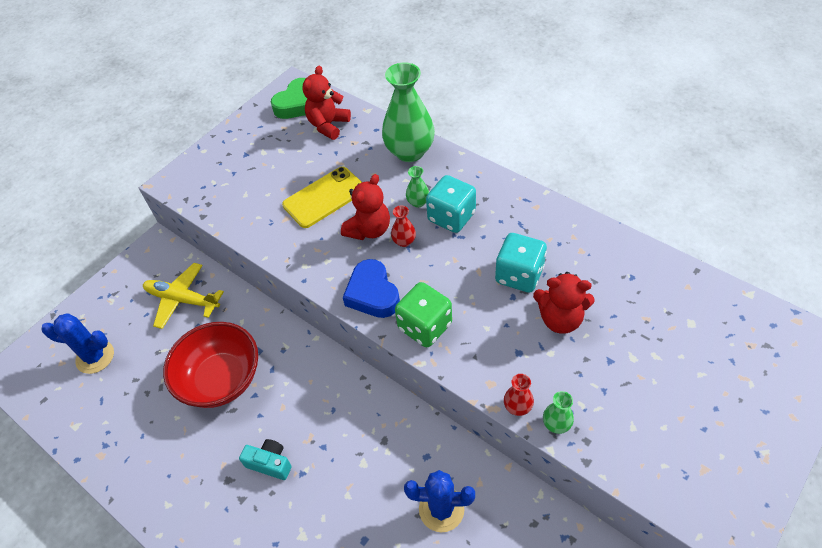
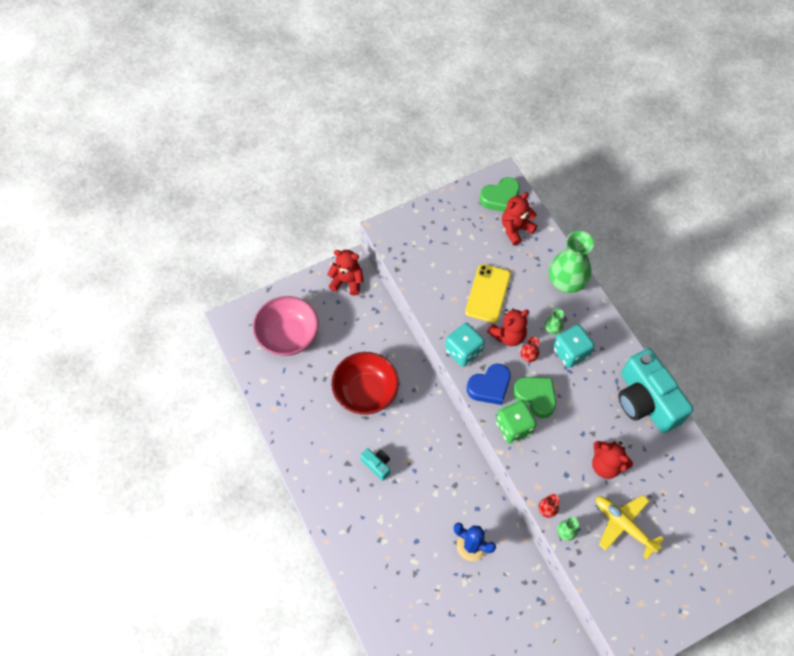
camera: 20 degrees right, 10 degrees up
blue cactus [41,313,114,374] -> pink bowl [253,296,319,356]
yellow plane [143,263,224,329] -> yellow plane moved to [596,495,664,559]
yellow phone [282,167,362,228] -> yellow phone turned 60 degrees counterclockwise [465,264,511,323]
blue heart [343,259,400,318] -> blue heart turned 120 degrees counterclockwise [467,364,511,405]
turquoise dice [495,233,547,293] -> turquoise dice moved to [445,323,485,367]
none -> red teddy bear [327,250,364,296]
none -> green heart [513,377,556,418]
none -> turquoise camera [618,348,693,433]

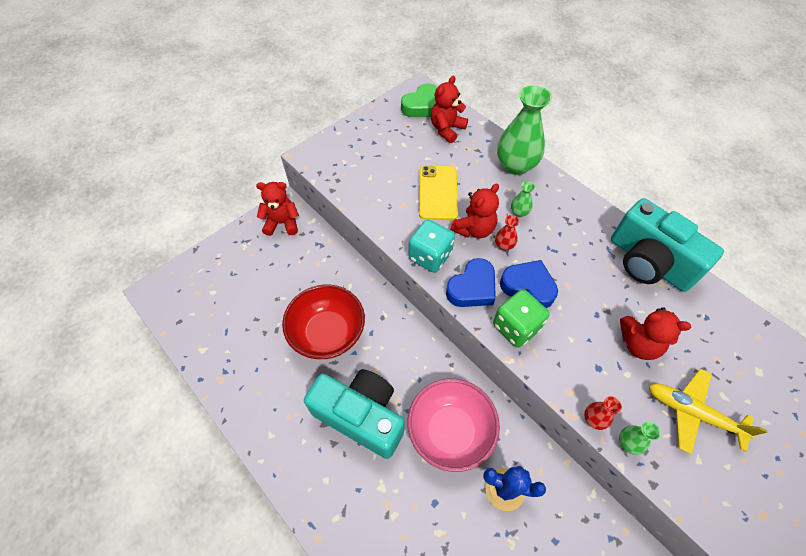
camera: 15 degrees left, 5 degrees down
pink bowl [253,296,319,356] -> pink bowl moved to [408,379,500,472]
turquoise camera [360,448,390,481] -> turquoise camera [304,369,404,459], size x2.31
green heart [513,377,556,418] -> blue heart [500,260,558,308]
turquoise dice [553,325,595,368] -> none

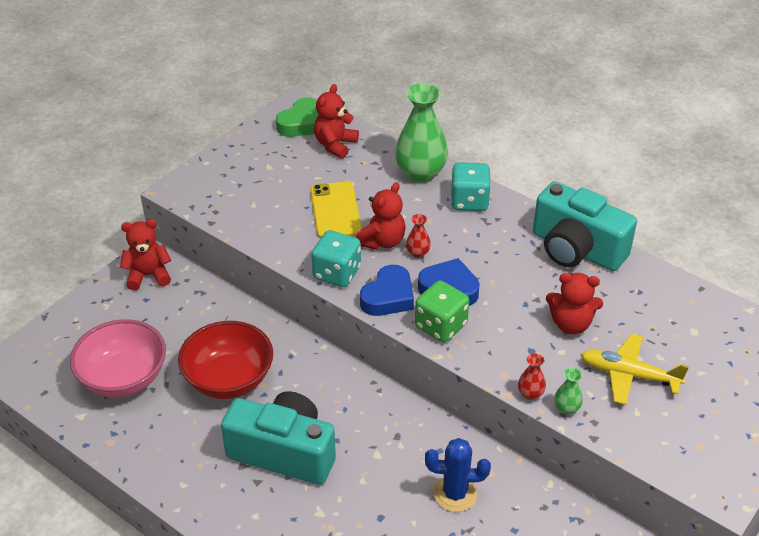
camera: 10 degrees left, 15 degrees down
pink bowl [408,379,500,472] -> pink bowl moved to [70,319,166,398]
green vase [511,181,535,217] -> none
none -> turquoise dice [451,162,491,211]

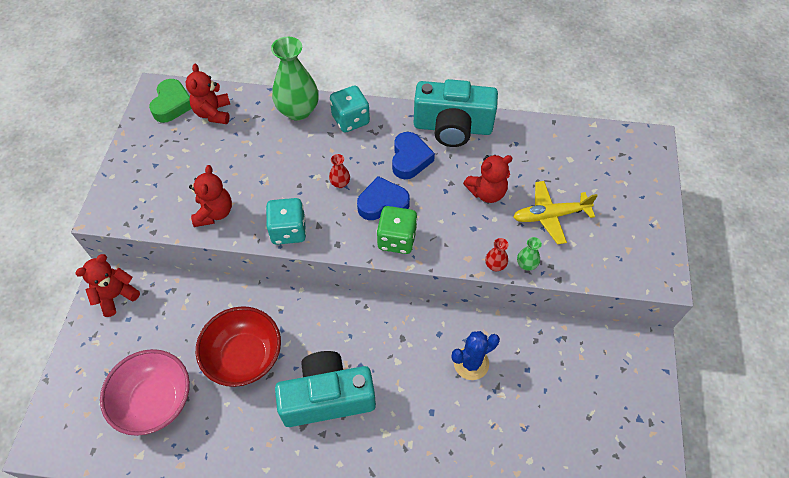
camera: 30 degrees left, 15 degrees up
yellow phone [310,182,362,238] -> none
red teddy bear [356,182,406,250] -> red teddy bear moved to [189,165,232,227]
blue heart [360,265,414,316] -> blue heart moved to [392,132,435,179]

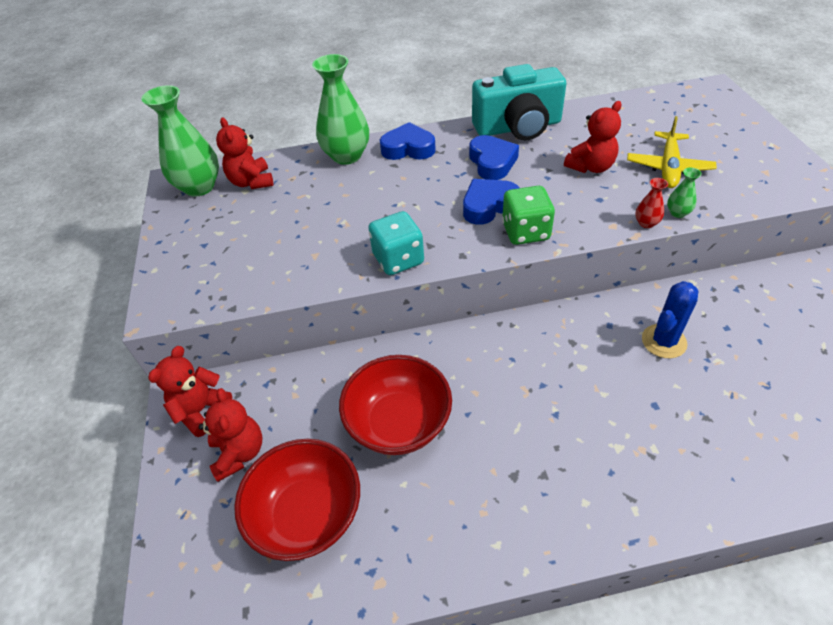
camera: 15 degrees left, 10 degrees down
pink bowl [100,349,190,436] -> red bowl [234,439,360,561]
green heart [149,79,192,123] -> green vase [141,85,219,197]
red teddy bear [189,165,232,227] -> red teddy bear moved to [199,388,262,482]
turquoise camera [275,351,376,427] -> none
red vase [329,154,350,188] -> none
turquoise dice [330,85,370,132] -> blue heart [380,122,436,160]
yellow plane [513,181,598,245] -> yellow plane turned 45 degrees counterclockwise [627,116,717,188]

